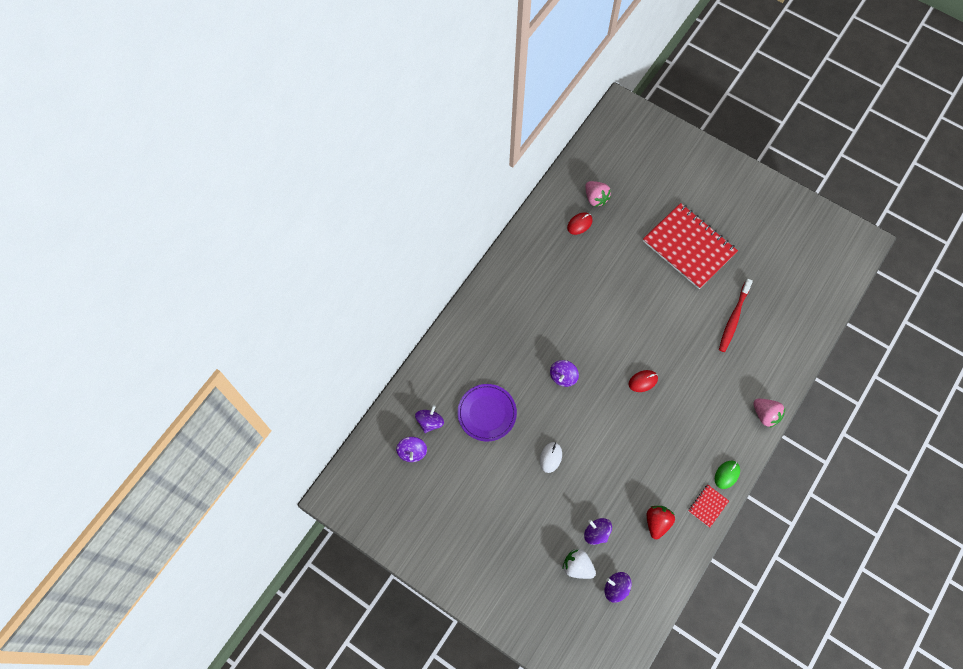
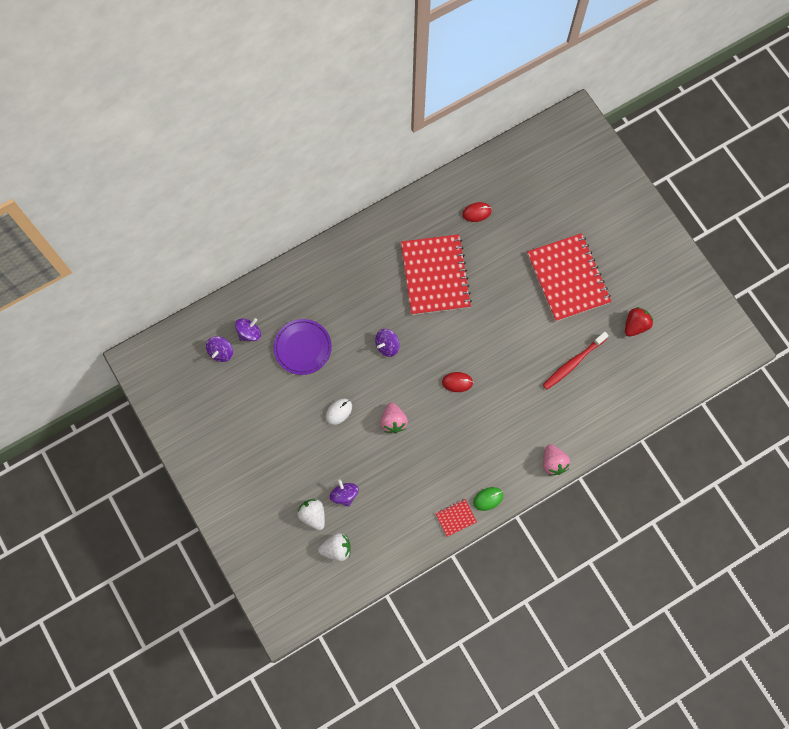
camera: 25 degrees right, 5 degrees up
pink strawberry [585,181,611,207] -> pink strawberry moved to [381,402,408,434]
purple spinning top [604,572,632,603] -> white strawberry [318,533,351,561]
red strawberry [647,506,675,539] -> red strawberry moved to [625,307,653,337]
none -> red notebook [401,234,472,315]

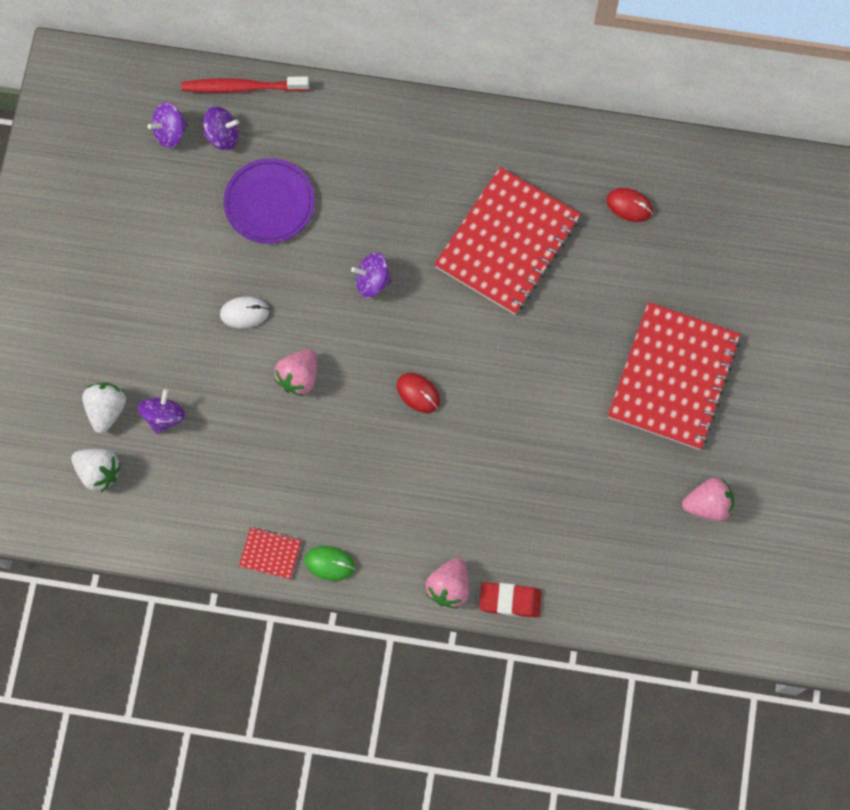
camera: 40 degrees right, 0 degrees up
red toothbrush [543,332,609,389] -> red toothbrush moved to [182,77,309,93]
red strawberry [625,307,653,337] -> pink strawberry [682,478,734,521]
none -> red eraser [479,582,542,618]

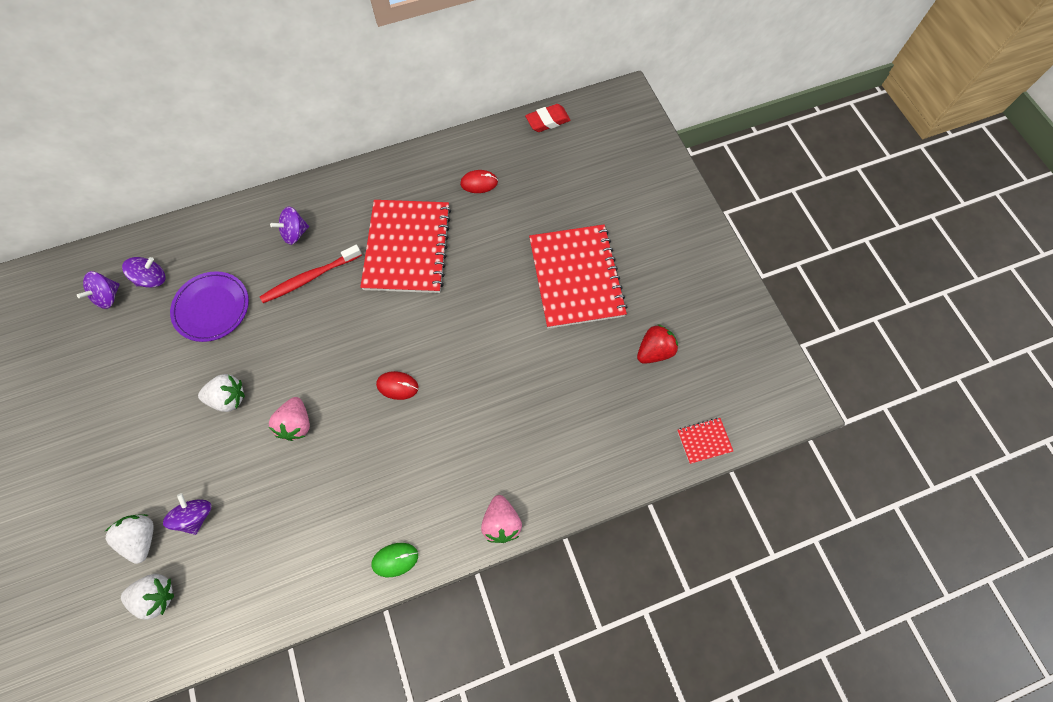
camera: 30 degrees left, 5 degrees down
red toothbrush [182,77,309,93] -> red toothbrush moved to [260,245,362,303]
white mouse [220,296,269,329] -> white strawberry [198,374,245,412]
red notebook [239,527,302,580] -> red notebook moved to [677,418,733,464]
purple spinning top [351,252,392,298] -> purple spinning top moved to [270,207,309,245]
red eraser [479,582,542,618] -> red eraser moved to [525,104,571,132]
pink strawberry [682,478,734,521] -> red strawberry [637,324,678,364]

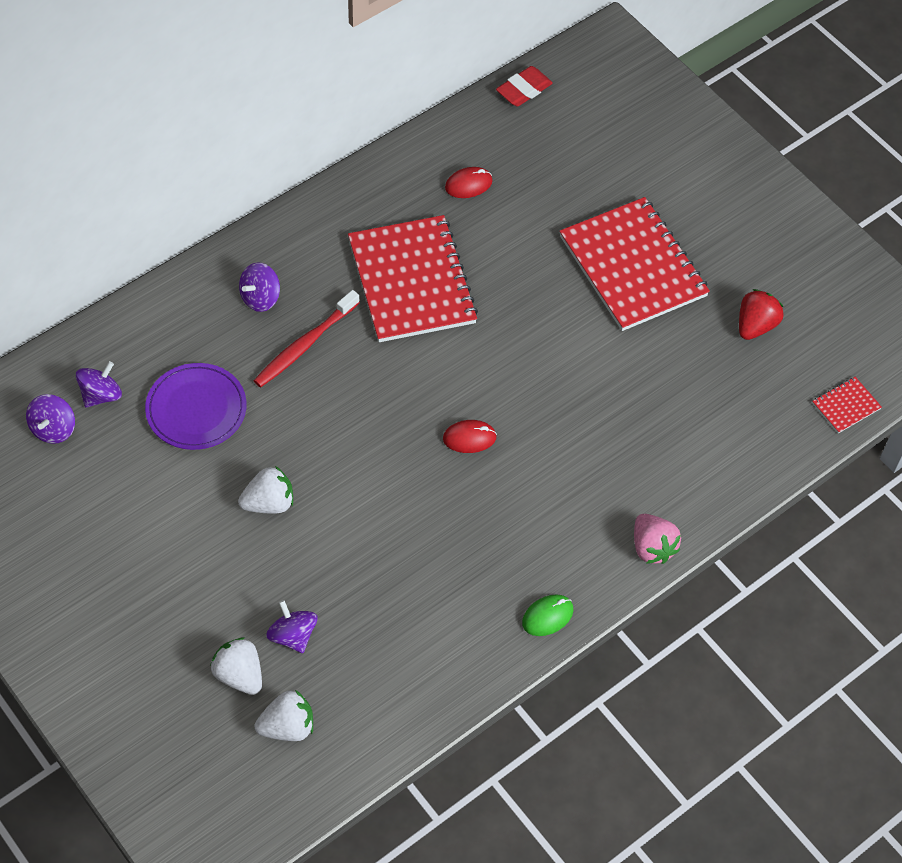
camera: 20 degrees left, 10 degrees down
pink strawberry [269,397,310,441] -> none

